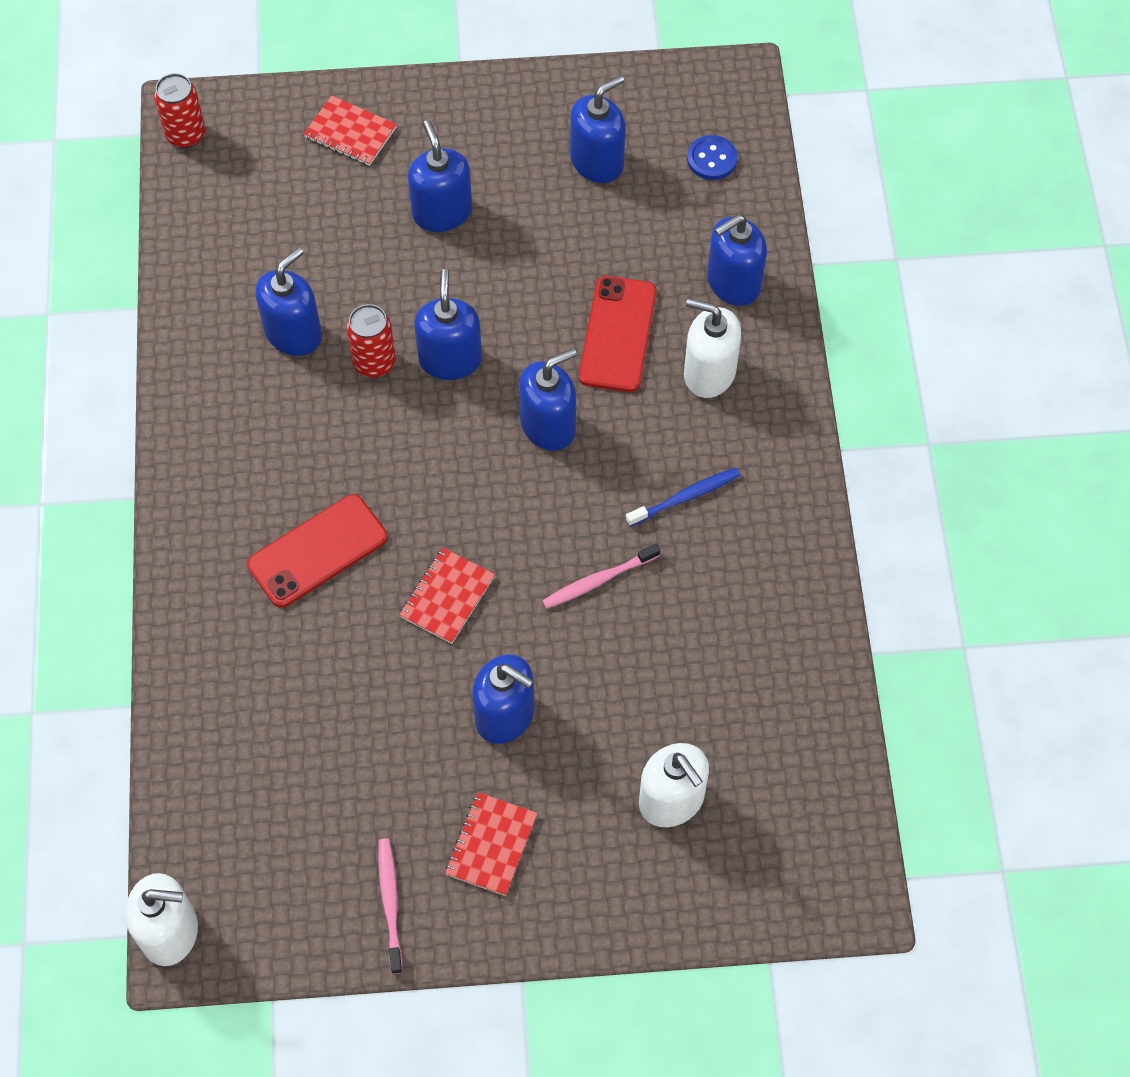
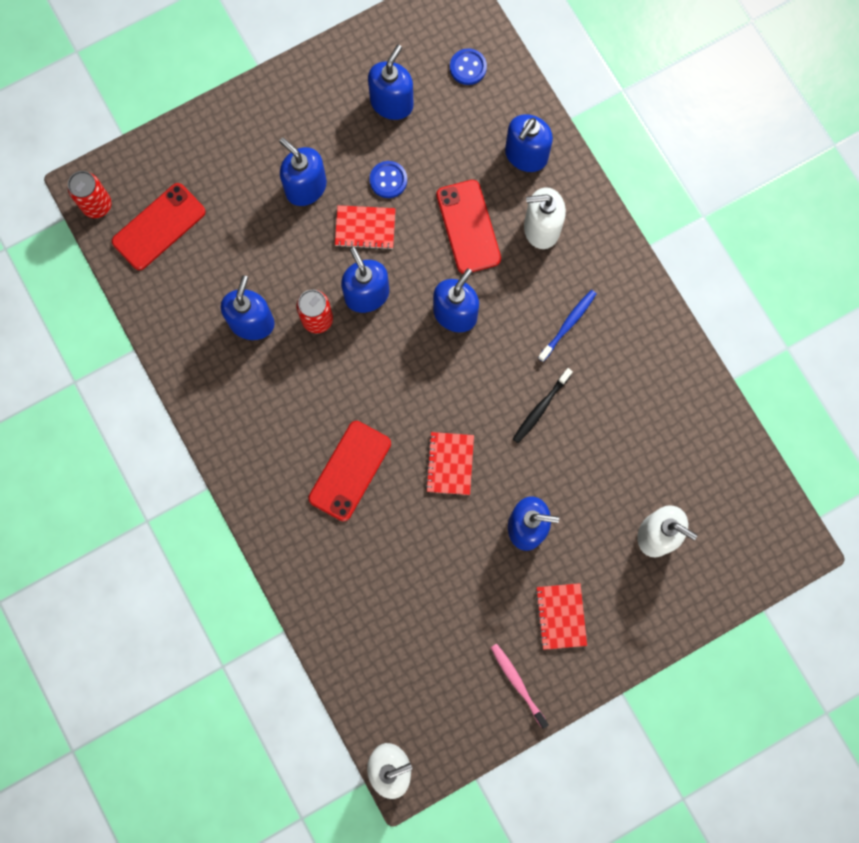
camera: 25 degrees left, 15 degrees up
red notebook [304,95,397,166] -> red notebook moved to [335,205,396,250]
pink toothbrush [542,544,660,609] -> black toothbrush [513,368,573,443]
none -> red phone [112,183,205,270]
none -> blue button [370,161,407,198]

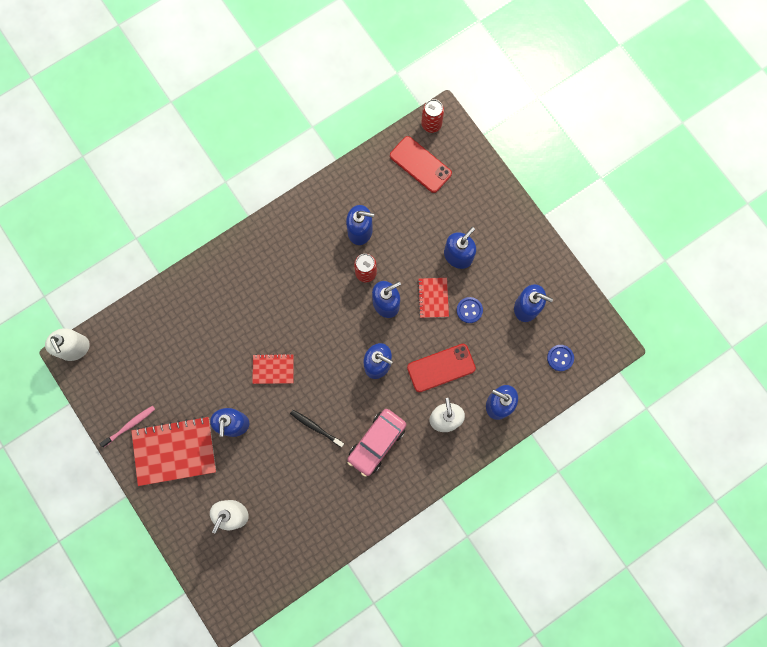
camera: 85 degrees right, 0 degrees up
red phone [308,421,391,521] -> none
red notebook [535,583,587,650] -> red notebook [131,416,216,486], size x1.87
blue toothbrush [538,290,596,362] -> pink car [347,409,406,477]

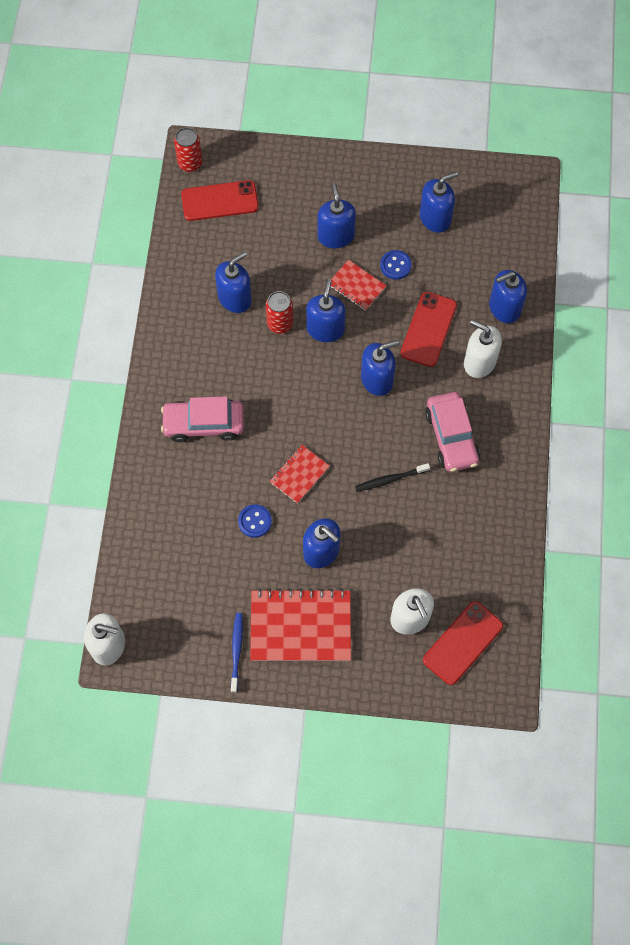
camera: 50 degrees left, 10 degrees down
pink toothbrush [100,406,155,447] -> blue toothbrush [231,613,243,693]
red notebook [131,416,216,486] -> red notebook turned 60 degrees clockwise [250,589,351,661]
blue button [547,345,574,371] -> blue button moved to [238,504,272,538]
none -> pink car [161,396,244,442]
none -> red phone [423,601,503,685]

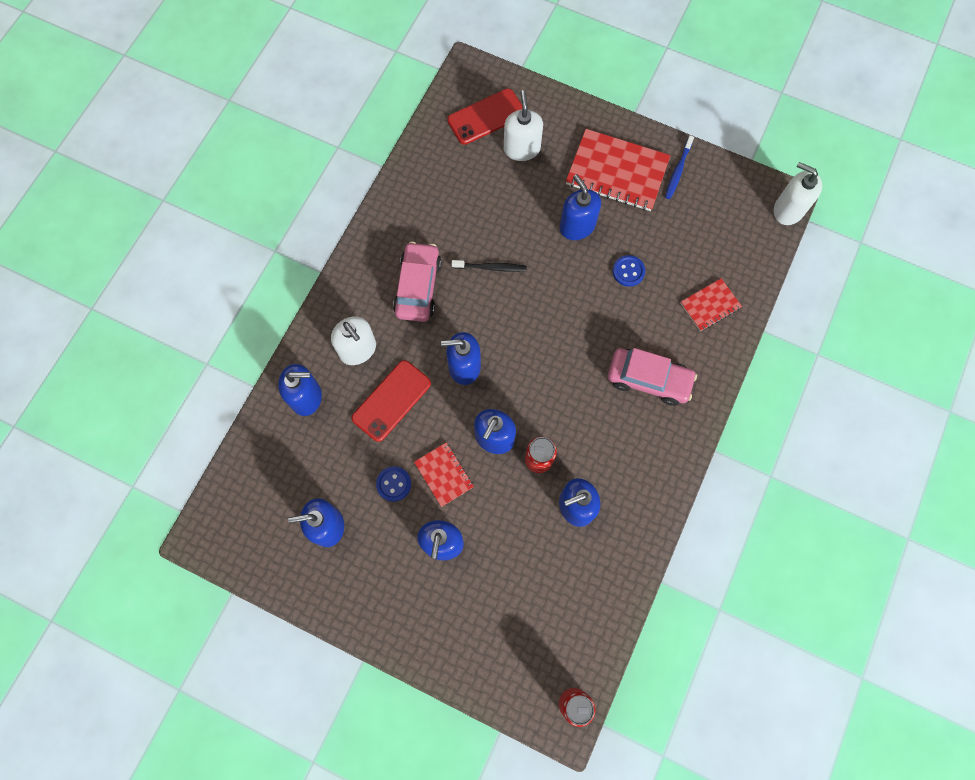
camera: 160 degrees left, 5 degrees up
red phone [181,180,259,221] -> none
red notebook [270,445,330,504] -> red notebook moved to [680,278,742,331]

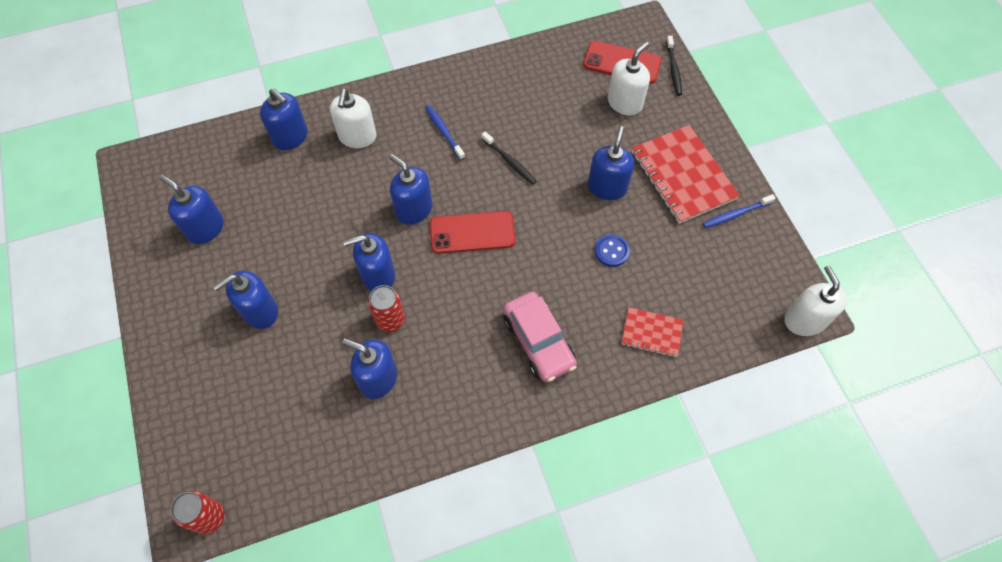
camera: 45 degrees right, 10 degrees down
red phone [352,360,431,442] -> red phone moved to [430,211,515,254]
blue button [376,466,411,502] -> none
pink car [393,241,442,322] -> blue toothbrush [425,105,465,160]
red notebook [414,442,474,507] -> none
none -> black toothbrush [666,36,682,96]

